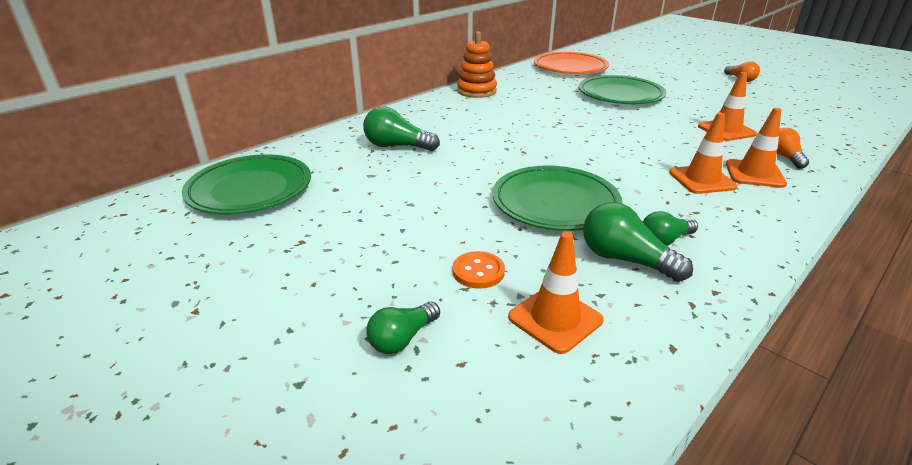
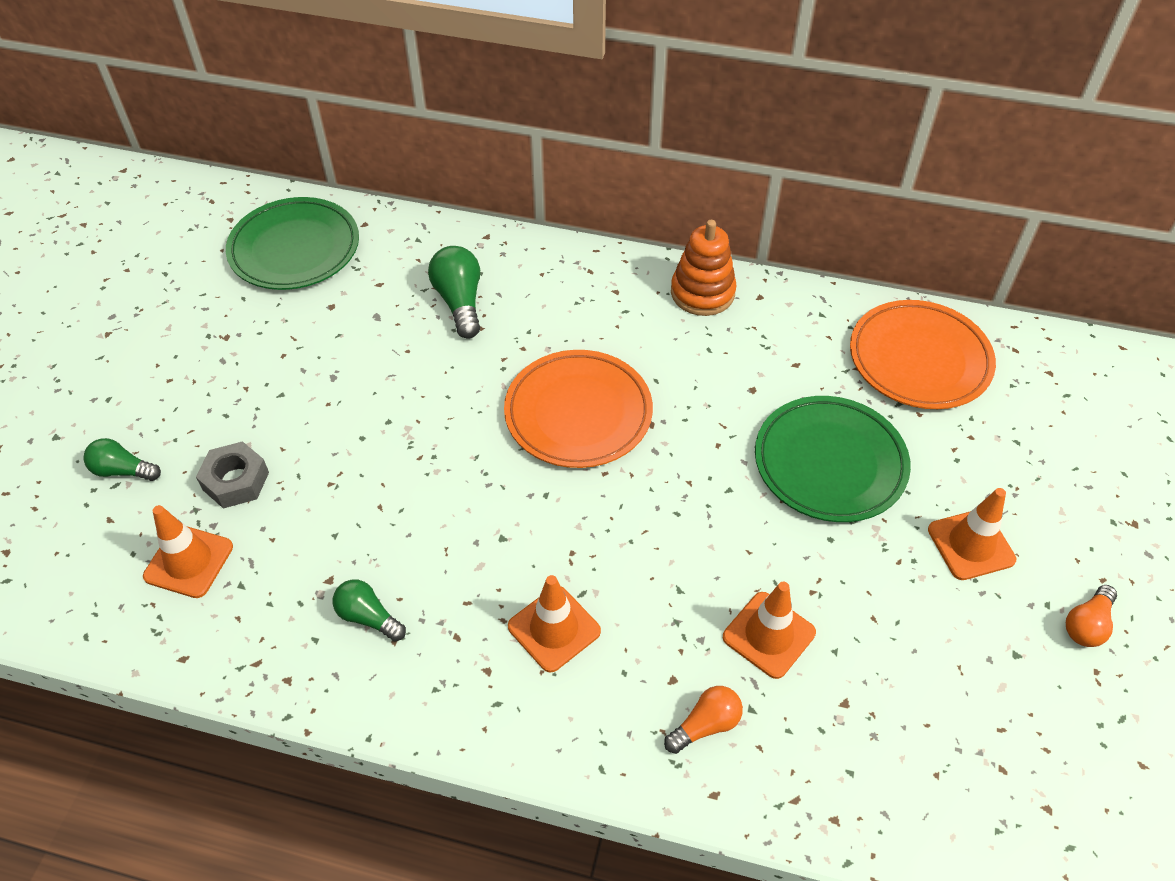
camera: 60 degrees right, 20 degrees up
orange button [452,251,505,289] -> grey nut [196,441,269,509]
green plate [493,166,622,231] -> none
green light bulb [583,202,693,282] -> none
orange traffic cone [726,108,787,188] -> orange traffic cone moved to [928,488,1017,580]
none -> orange plate [504,350,653,468]

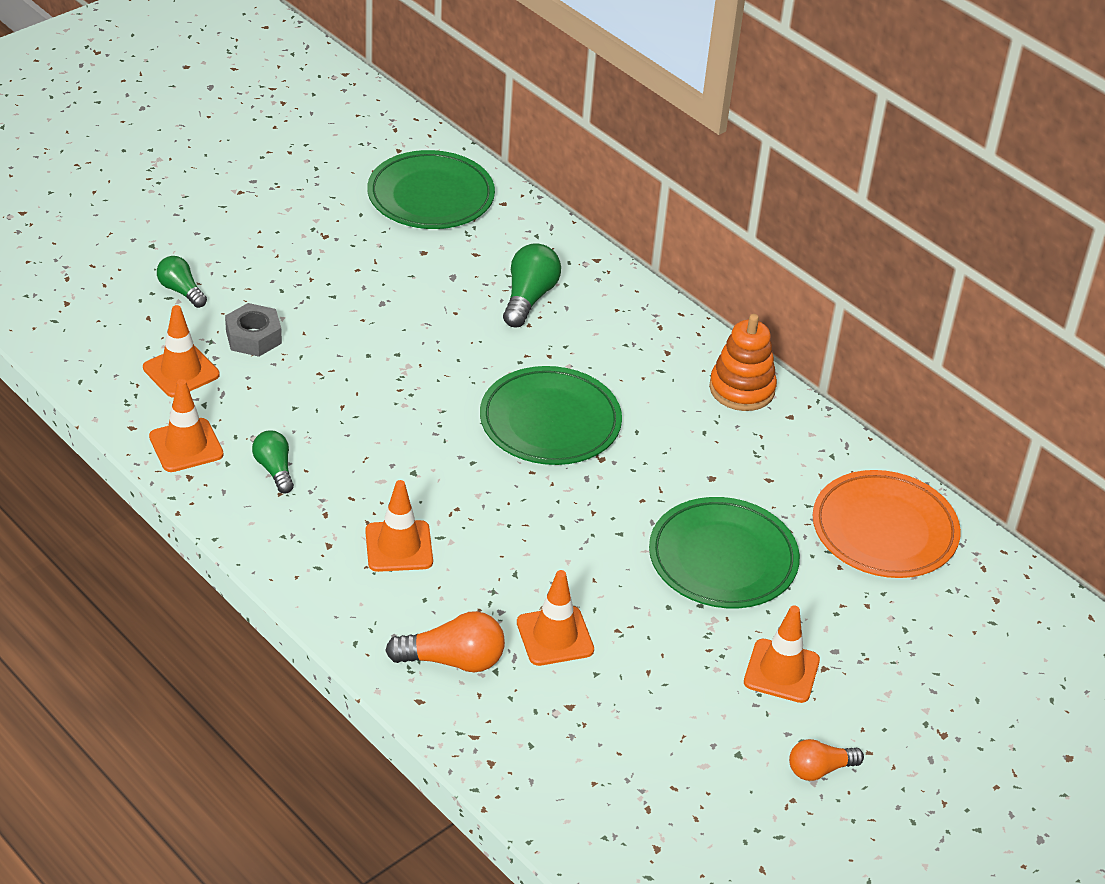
camera: 30 degrees right, 10 degrees down
orange plate [504,350,653,468] -> green plate [480,366,622,465]
orange light bulb [664,686,743,754] -> orange light bulb [385,611,505,672], size x1.52
none -> orange traffic cone [149,379,224,472]

